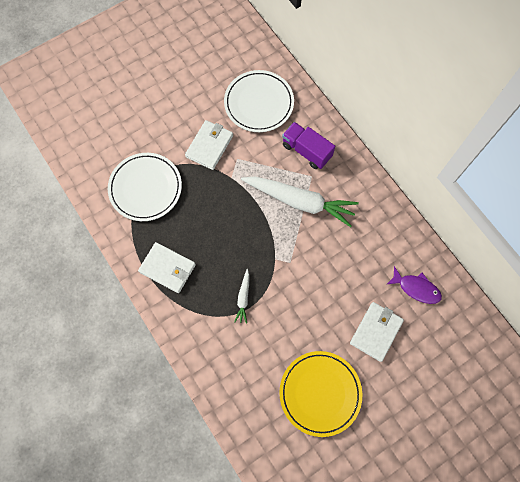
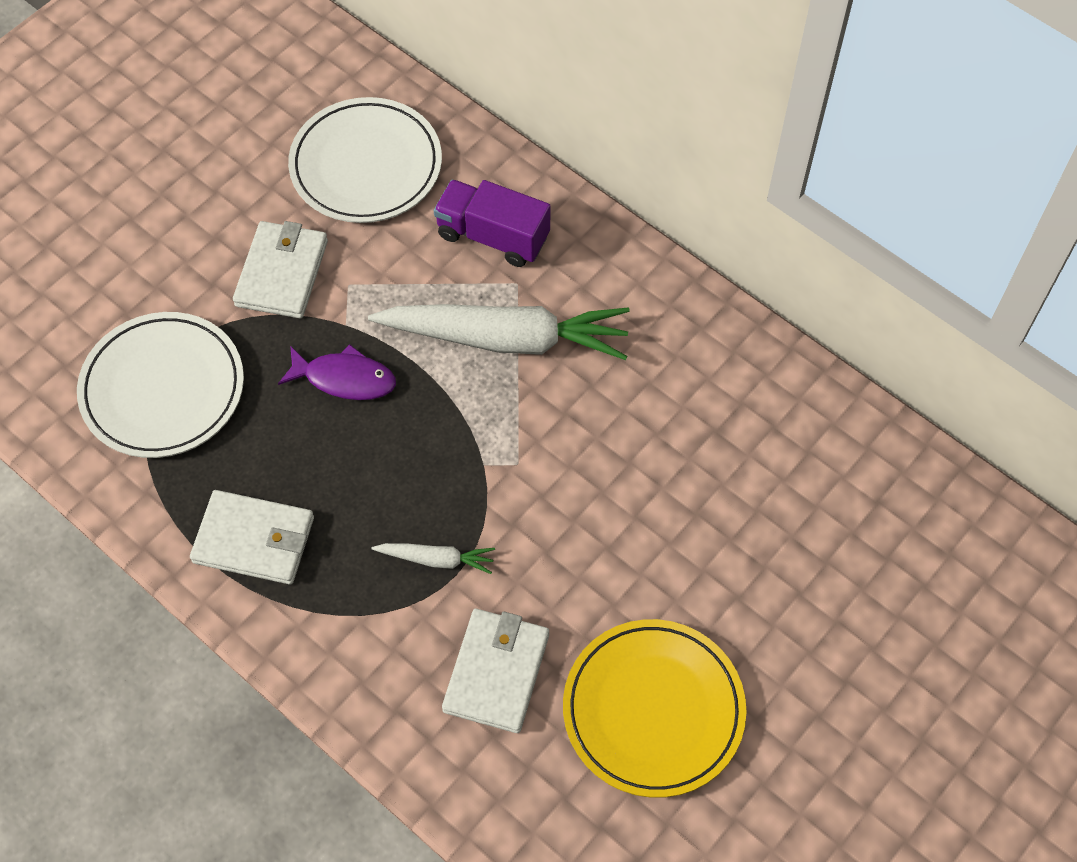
camera: 15 degrees left, 10 degrees down
white carrot [234,269,249,324] -> white carrot turned 75 degrees counterclockwise [371,543,495,574]
white wallet [350,302,404,362] -> white wallet moved to [442,609,549,733]
purple fish [386,266,442,304] -> purple fish moved to [278,344,396,400]

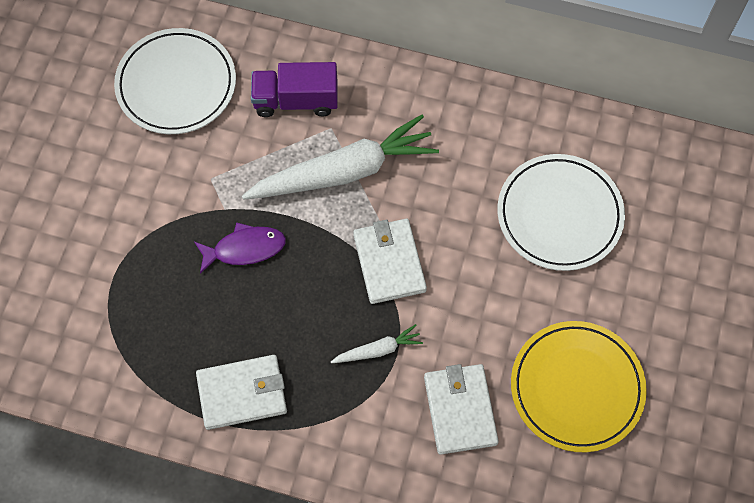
camera: 25 degrees left, 5 degrees up
white plate [77,312,244,458] -> white plate moved to [497,154,625,271]
white wallet [233,221,328,318] -> white wallet moved to [353,219,427,304]

